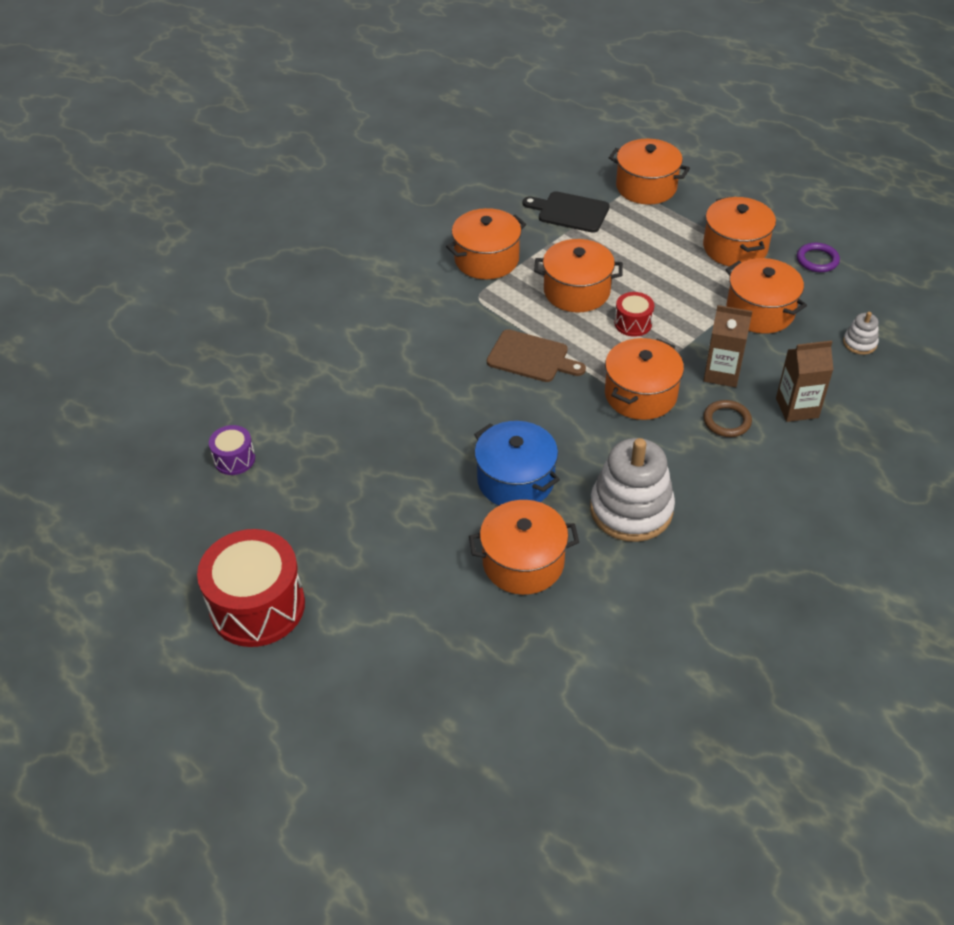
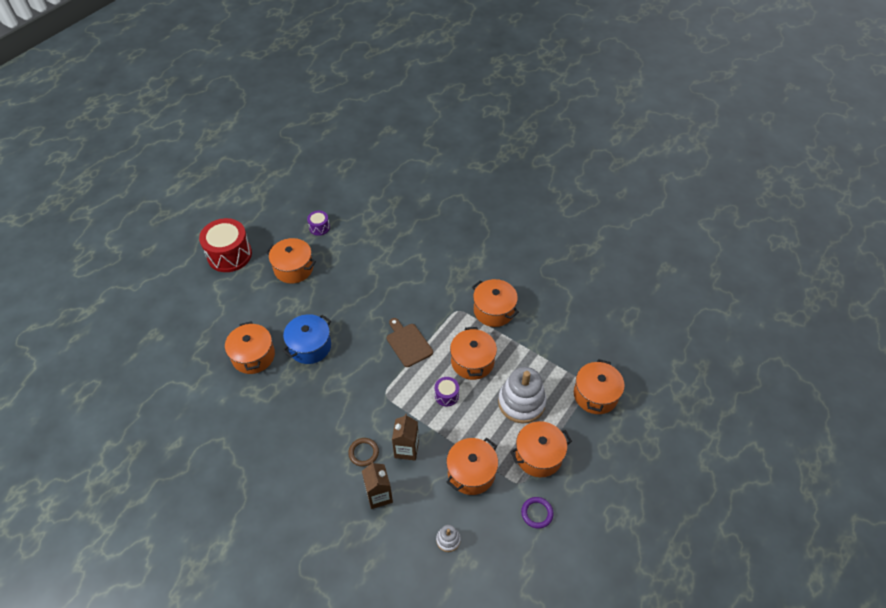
camera: 80 degrees right, 5 degrees up
brown cutting board [487,329,586,382] -> brown cutting board turned 135 degrees clockwise [387,318,433,367]
black cutting board [523,191,610,233] -> none
white stacking toy [590,438,675,542] -> white stacking toy moved to [498,367,546,423]
orange pot [605,338,684,420] -> orange pot moved to [266,238,316,284]
red drum [615,292,654,337] -> purple drum [435,377,459,407]

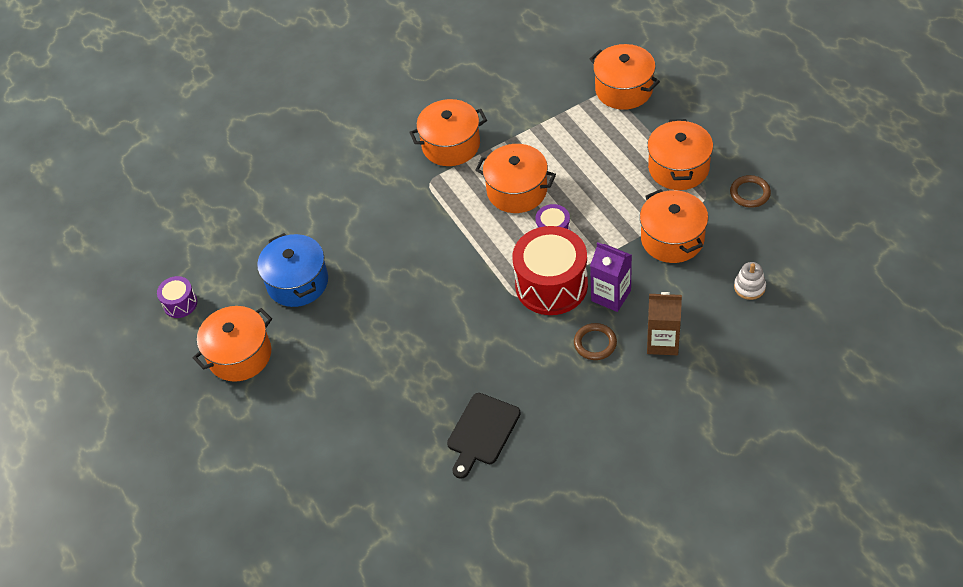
camera: 60 degrees left, 0 degrees up
red drum [199,218,252,272] -> red drum moved to [513,226,588,315]
orange pot [225,321,275,374] -> none
blue pot [282,314,331,364] -> blue pot moved to [257,233,328,307]
brown cutting board [387,318,433,367] -> none
brown carton [392,414,419,461] -> purple carton [590,242,632,312]
white stacking toy [498,367,546,423] -> none
purple ring [521,497,554,529] -> brown ring [730,175,771,208]
none -> black cutting board [447,393,521,479]

